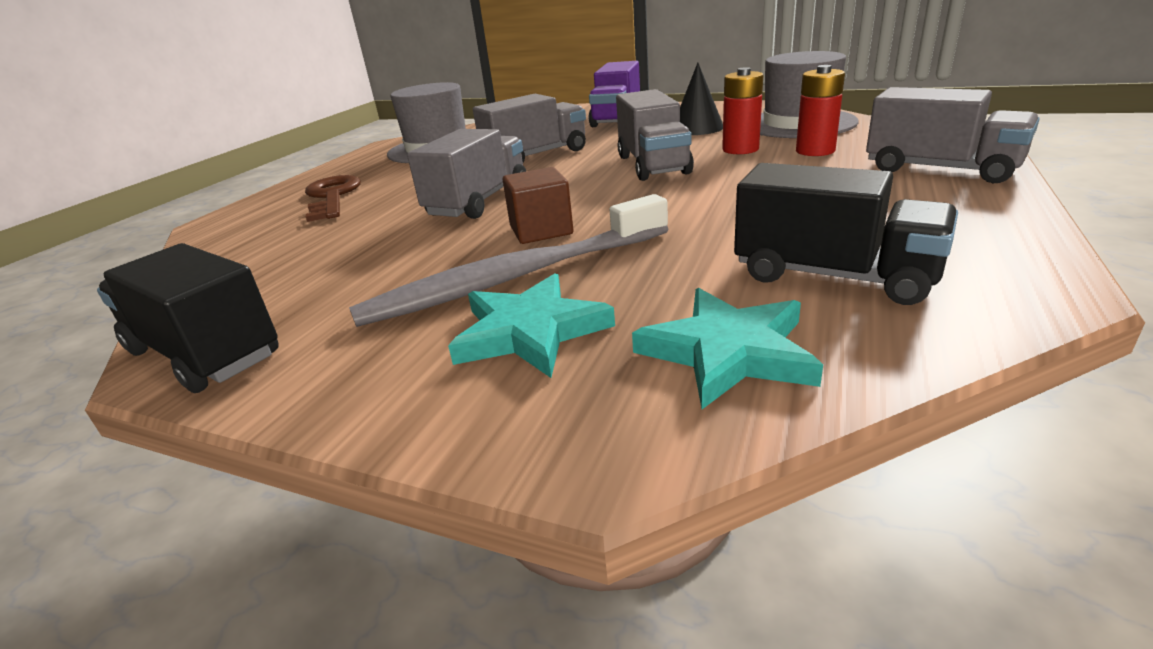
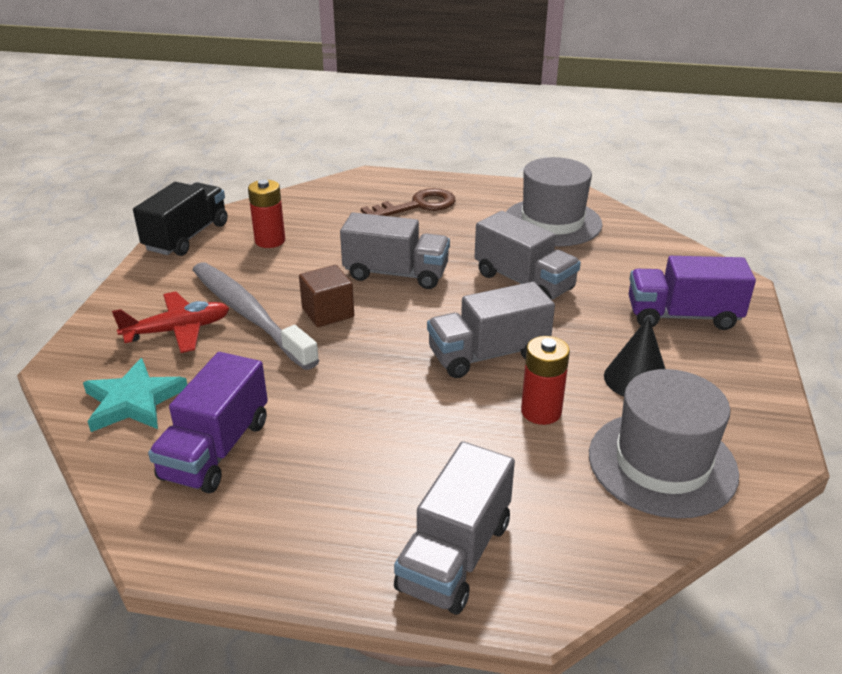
camera: 75 degrees right, 5 degrees up
turquoise star [448,274,615,378] -> red plane [112,291,229,353]
black truck [734,163,958,305] -> purple truck [148,352,268,493]
red battery [796,65,845,156] -> red battery moved to [248,179,285,248]

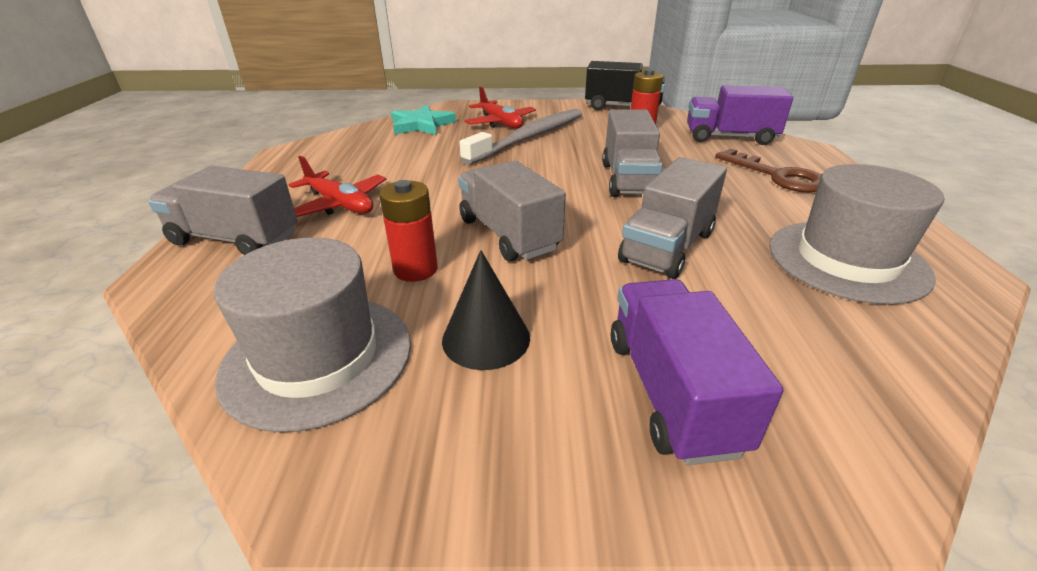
camera: 80 degrees right, 0 degrees up
purple truck [148,352,268,493] -> purple truck moved to [687,85,793,145]
brown cube [299,265,354,327] -> none
none -> red plane [289,156,386,217]

